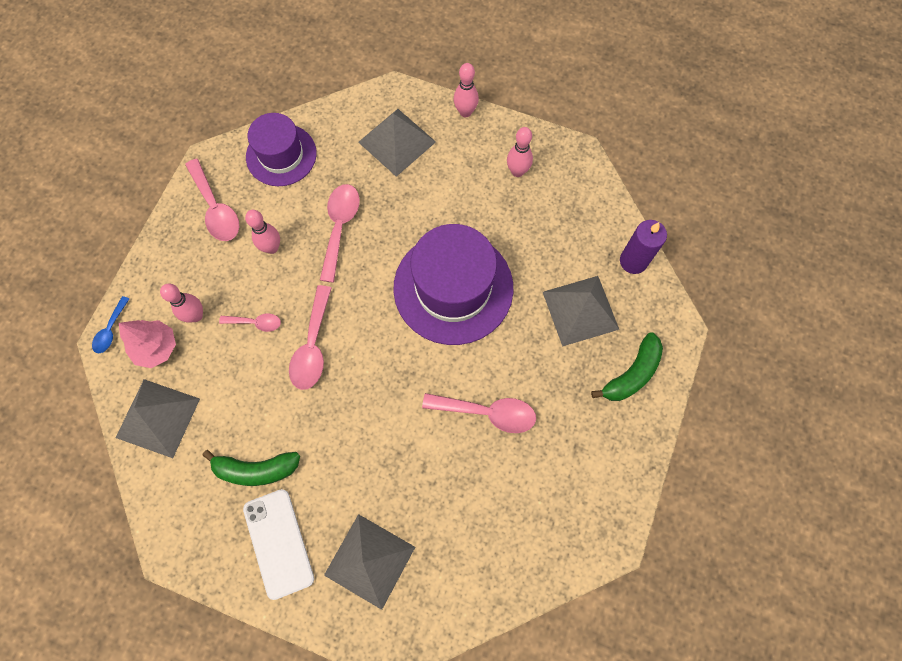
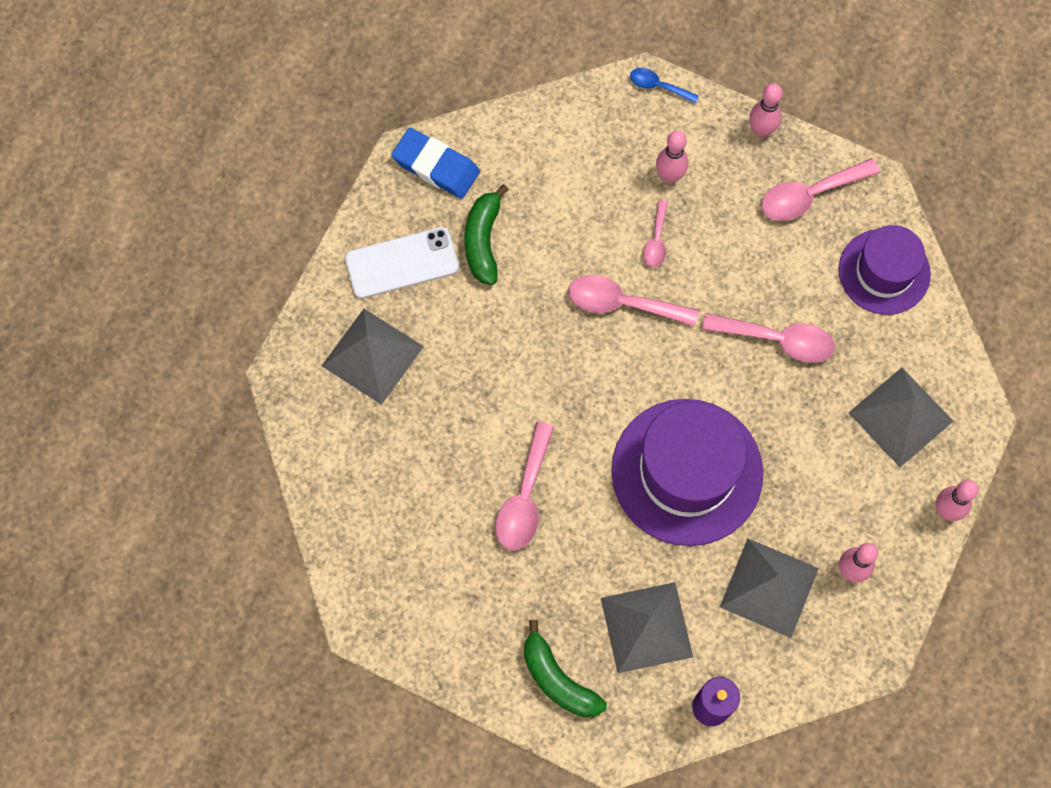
camera: 95 degrees right, 0 degrees up
grey pyramid [116,379,200,458] -> grey pyramid moved to [720,538,819,638]
pink tree [119,320,176,368] -> none
pink bowling pin [245,210,280,254] -> pink bowling pin moved to [749,84,782,137]
none -> blue eraser [391,128,480,199]

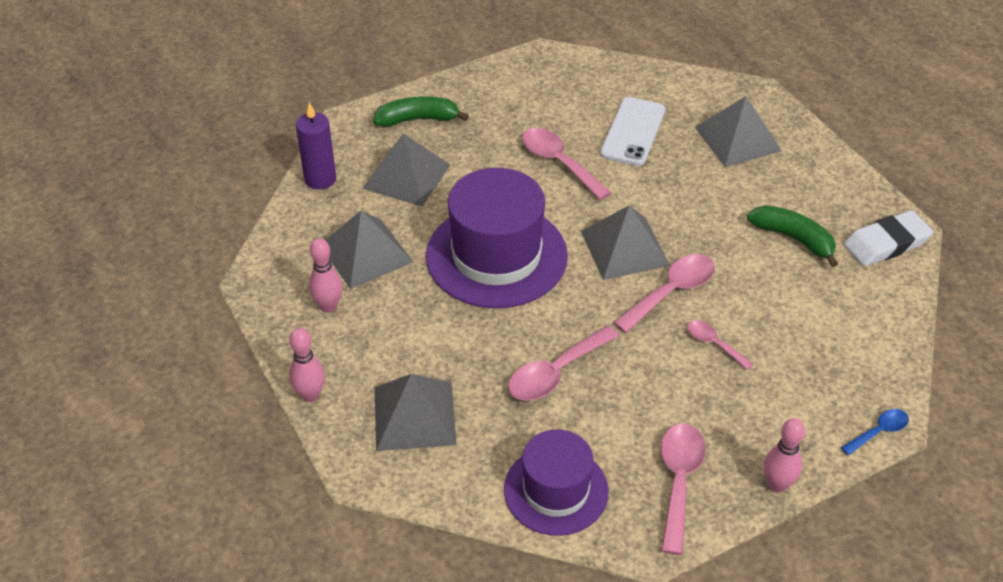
camera: 125 degrees right, 25 degrees down
white phone [345,227,459,299] -> white phone moved to [600,97,665,166]
blue eraser [391,128,480,199] -> white eraser [844,210,933,266]
pink bowling pin [656,131,688,183] -> none
none -> grey pyramid [581,205,670,280]

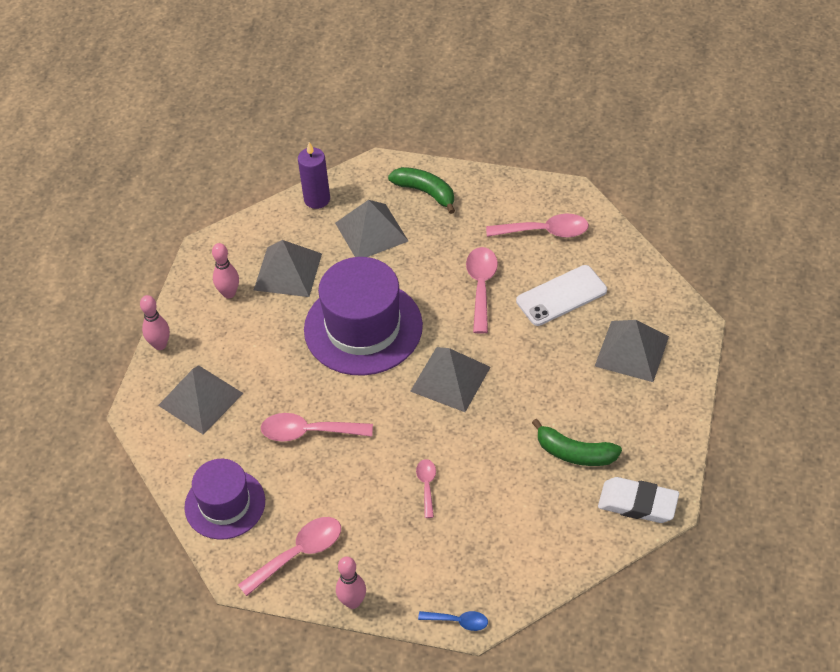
camera: 45 degrees right, 5 degrees up
pink spoon [613,254,715,333] -> pink spoon moved to [486,214,589,238]
green banana [747,205,838,267] -> green banana turned 120 degrees clockwise [532,419,622,466]

